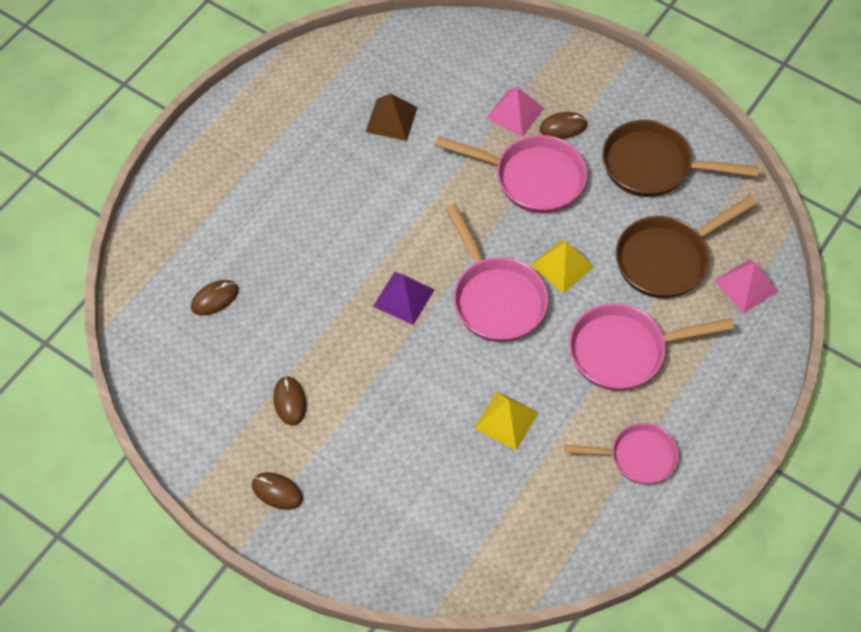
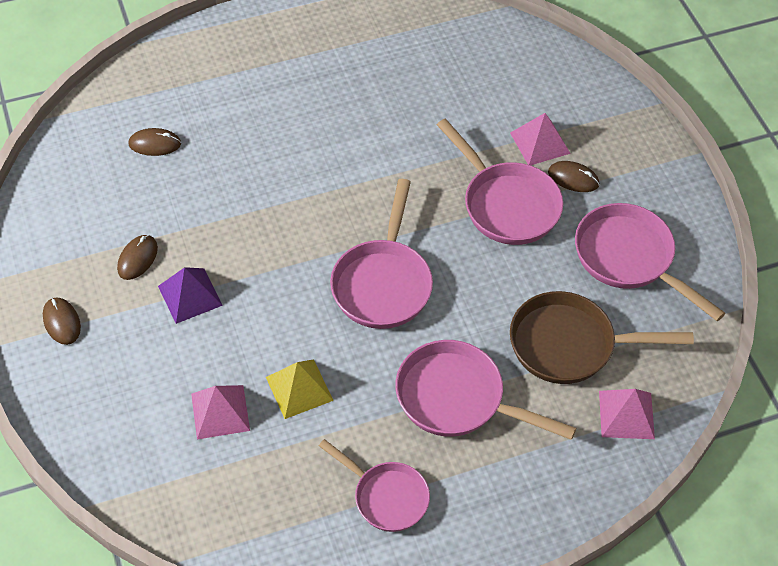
camera: 35 degrees right, 5 degrees down
brown pyramid [365,93,418,141] -> none
purple pyramid [373,272,434,325] -> purple pyramid moved to [158,267,223,324]
yellow pyramid [531,239,594,293] -> none
brown pan [602,120,759,197] -> pink pan [575,203,725,321]
none -> pink pyramid [191,385,250,439]

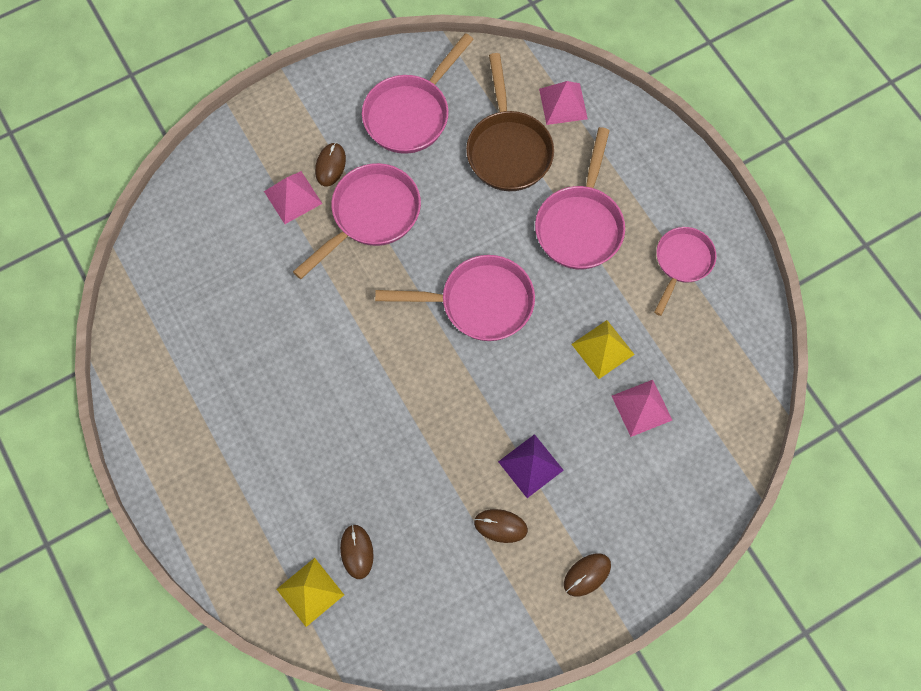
camera: 100 degrees left, 15 degrees up
none -> yellow pyramid [277,558,344,627]

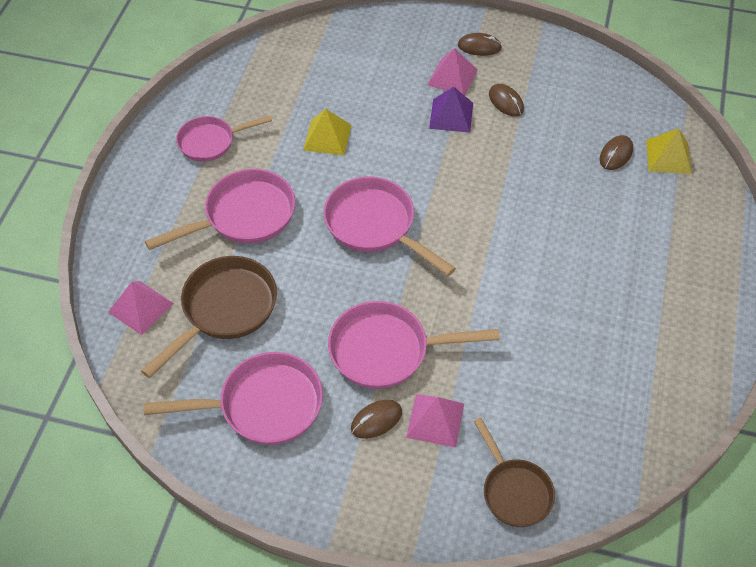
camera: 135 degrees left, 15 degrees down
pink pyramid [612,380,672,437] -> pink pyramid moved to [427,48,477,95]
none -> brown pan [474,418,555,527]

